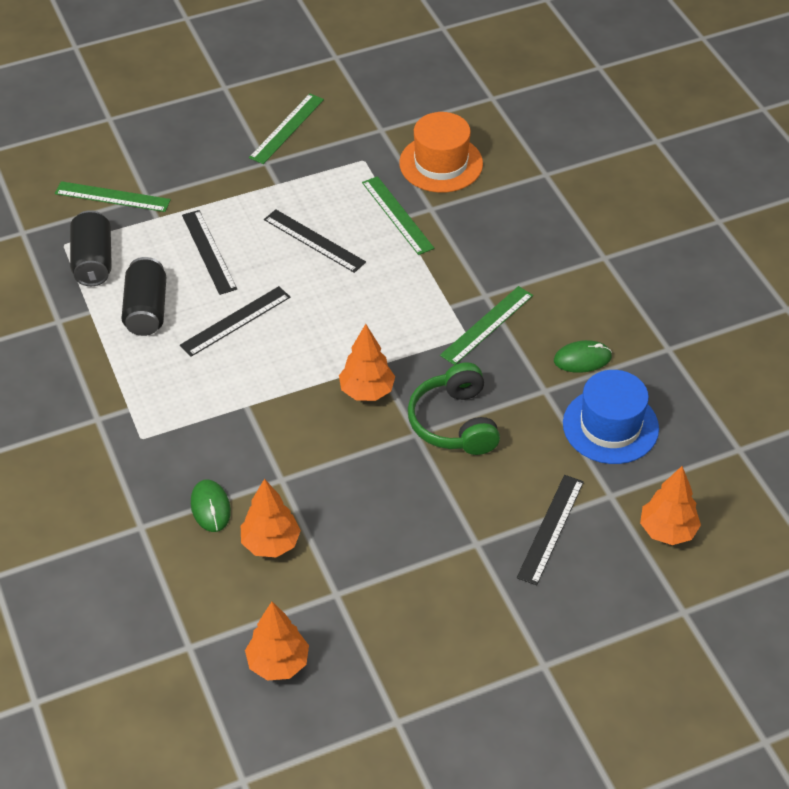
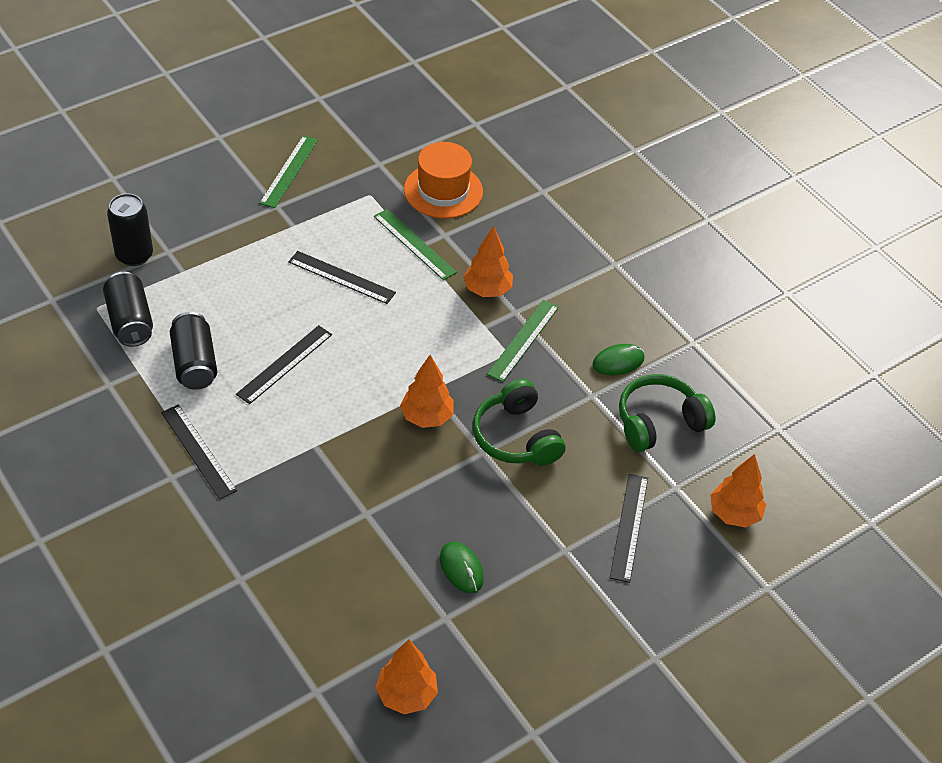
camera: 15 degrees left, 0 degrees up
green ruler [55,181,171,212] -> black can [107,193,153,266]
black ruler [182,210,237,295] -> black ruler moved to [161,404,237,500]
green mouse [191,479,231,532] -> green mouse moved to [440,542,484,593]
orange tree [241,479,301,557] -> orange tree moved to [463,226,513,297]
blue hat [563,370,659,464] -> green headphones [619,374,716,452]

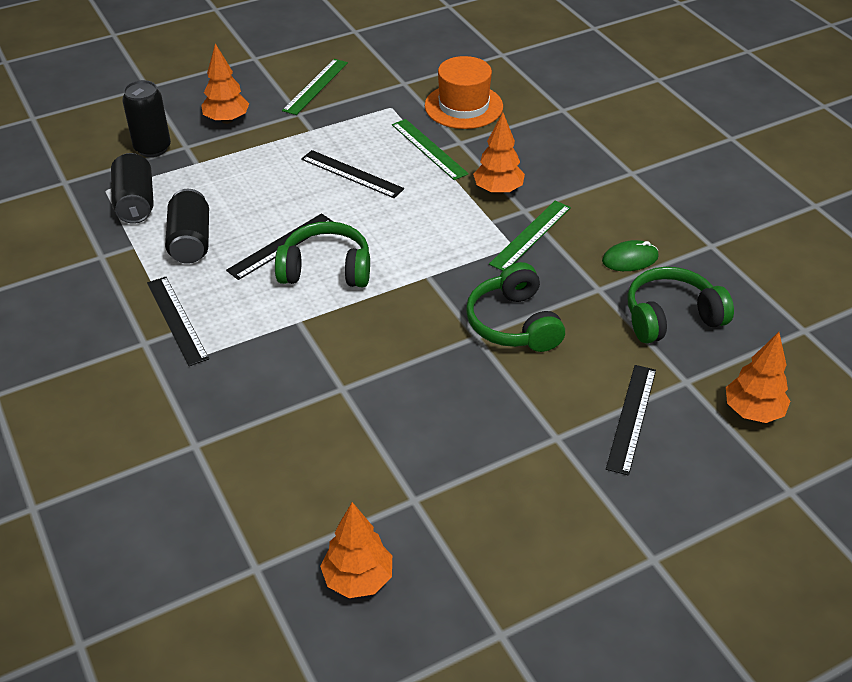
camera: 10 degrees right, 5 degrees down
orange tree [400,355,454,428] -> orange tree moved to [201,43,249,124]
green mouse [440,542,484,593] -> none
none -> green headphones [275,221,370,287]

